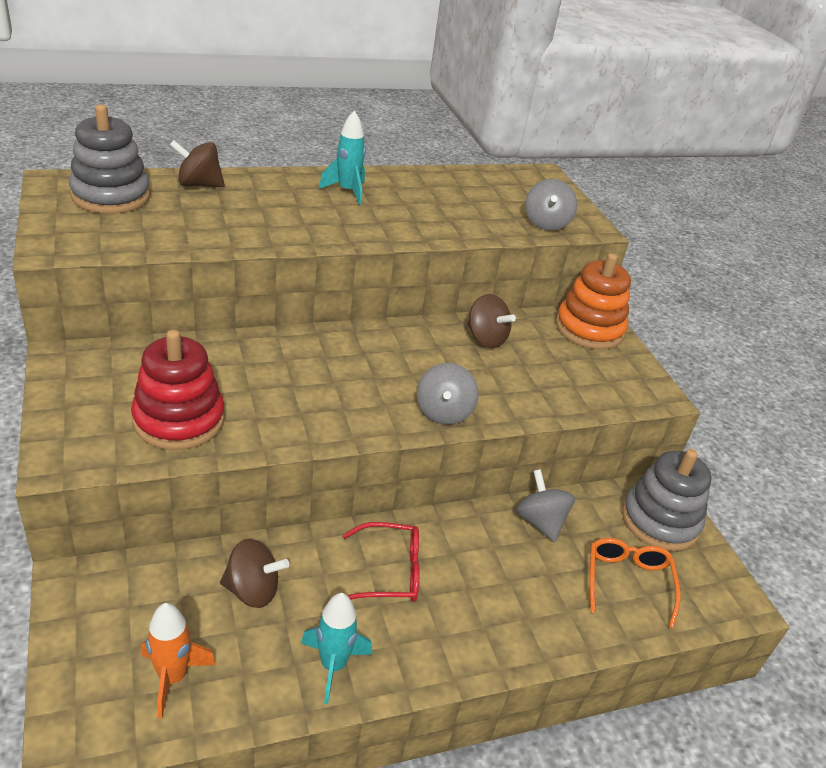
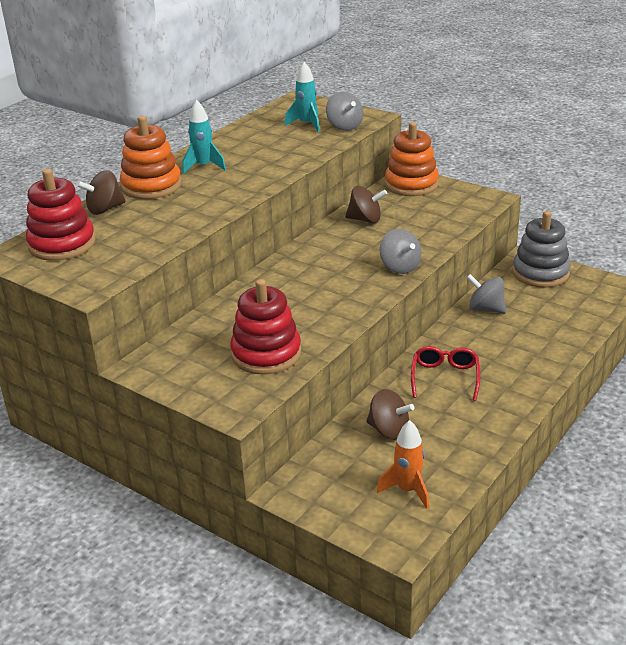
camera: 30 degrees left, 5 degrees down
grey stacking toy [69,104,151,214] -> red stacking toy [26,169,96,261]
brown spinning top [220,539,289,608] -> brown spinning top turned 60 degrees clockwise [366,389,414,440]
turquoise rocket [301,593,372,704] -> turquoise rocket moved to [285,62,320,132]
red glasses [343,522,420,602] -> red glasses turned 45 degrees counterclockwise [411,346,480,401]
orange glasses [590,538,681,628] -> none
none -> orange stacking toy [120,116,182,199]

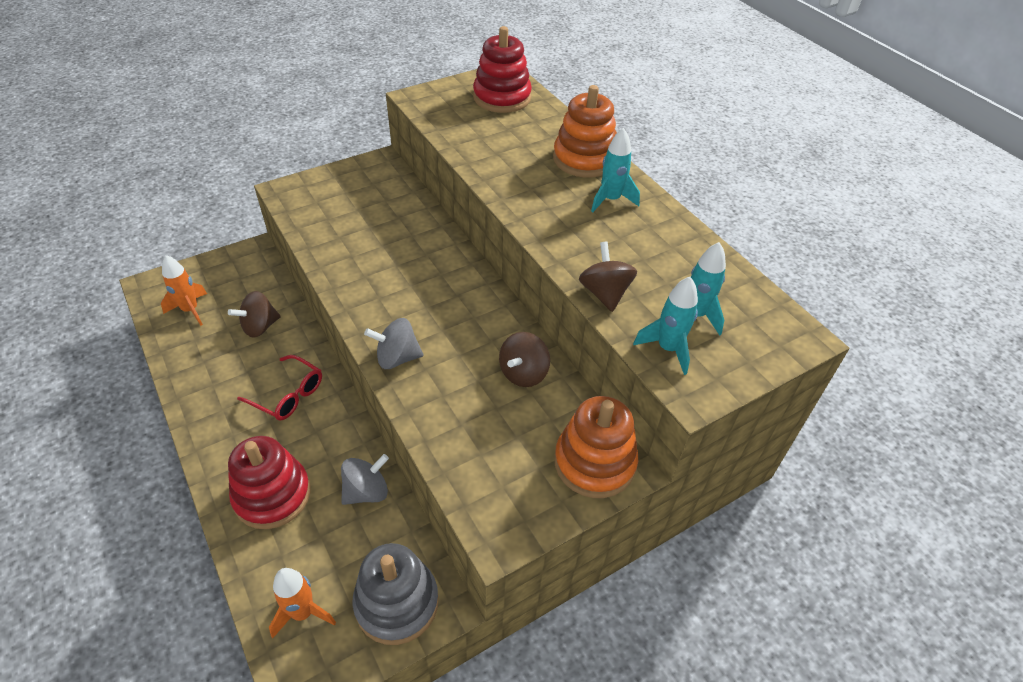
camera: 110 degrees right, 15 degrees up
brown spinning top [76,170,126,215] -> brown spinning top moved to [579,242,637,312]
red stacking toy [230,279,301,375] -> red stacking toy moved to [228,436,311,529]
grey spinning top [326,92,363,131] -> turquoise rocket [633,277,698,375]
none -> orange rocket [269,568,336,638]

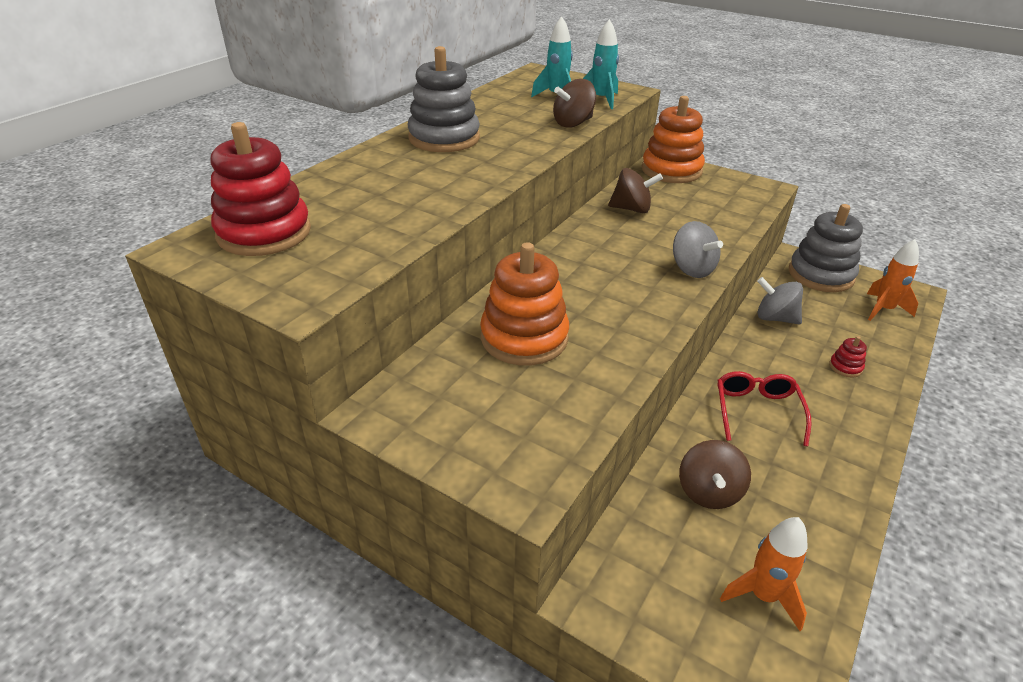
camera: 115 degrees left, 10 degrees down
brown spinning top [228,291,281,338] -> brown spinning top turned 75 degrees clockwise [679,440,751,509]
red stacking toy [228,436,311,529] -> red stacking toy [829,336,867,378], size x0.42
orange stacking toy [553,85,617,178] -> orange stacking toy moved to [480,242,569,365]
turquoise rocket [591,128,640,212] -> grey stacking toy [408,46,480,152]

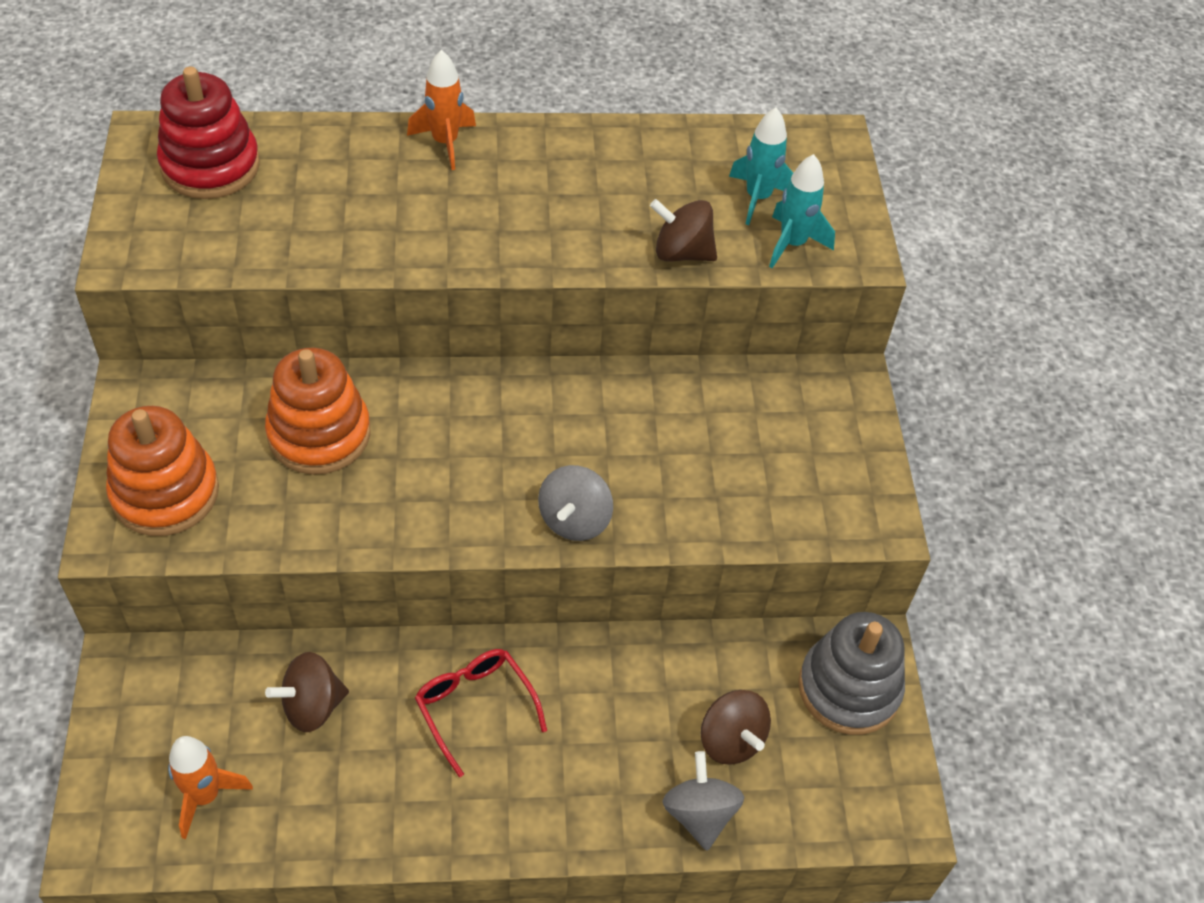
camera: 50 degrees right, 15 degrees up
grey stacking toy [408,46,480,152] -> none
brown spinning top [608,168,663,213] -> brown spinning top moved to [701,690,771,765]
orange stacking toy [642,96,705,183] -> orange stacking toy moved to [106,406,219,536]
red glasses [718,371,812,446] -> red glasses turned 90 degrees counterclockwise [415,649,547,777]
grey spinning top [757,277,803,324] -> grey spinning top moved to [662,751,745,851]
red stacking toy [829,336,867,378] -> none
orange rocket [867,239,919,321] -> orange rocket moved to [407,50,476,170]

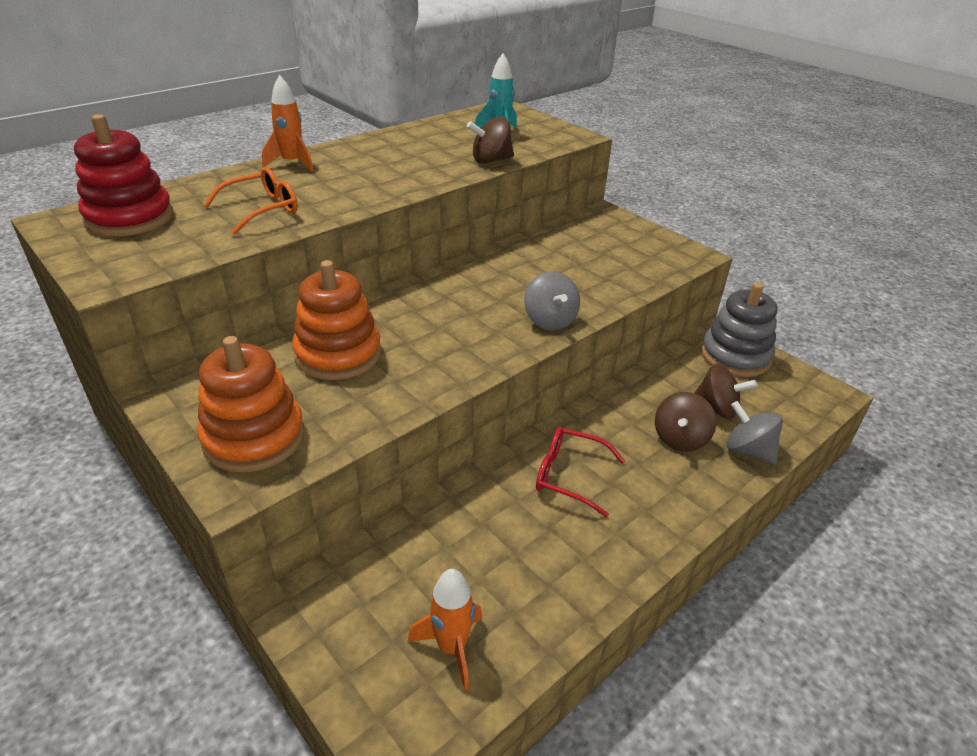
camera: 35 degrees left, 15 degrees down
brown spinning top [265,652,349,732] -> brown spinning top moved to [655,392,716,452]
turquoise rocket [769,154,835,268] -> none
none -> orange glasses [204,167,298,235]

